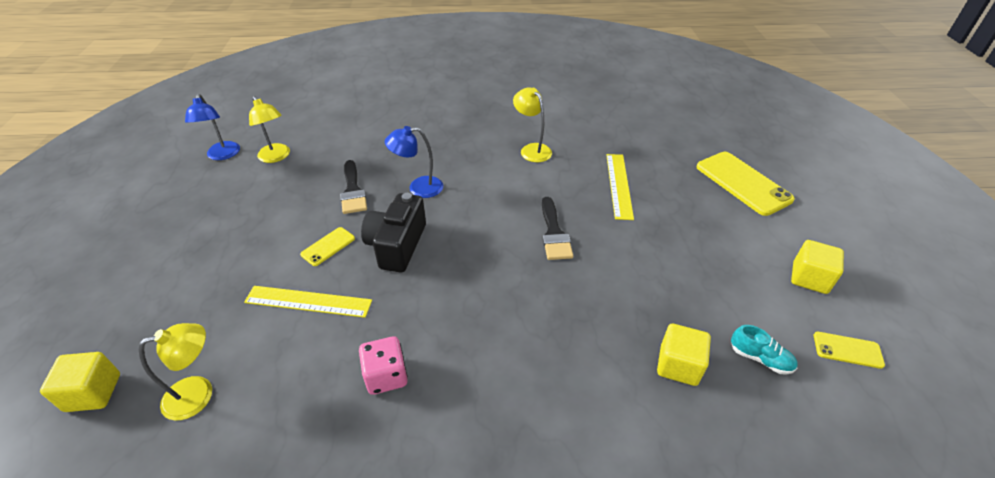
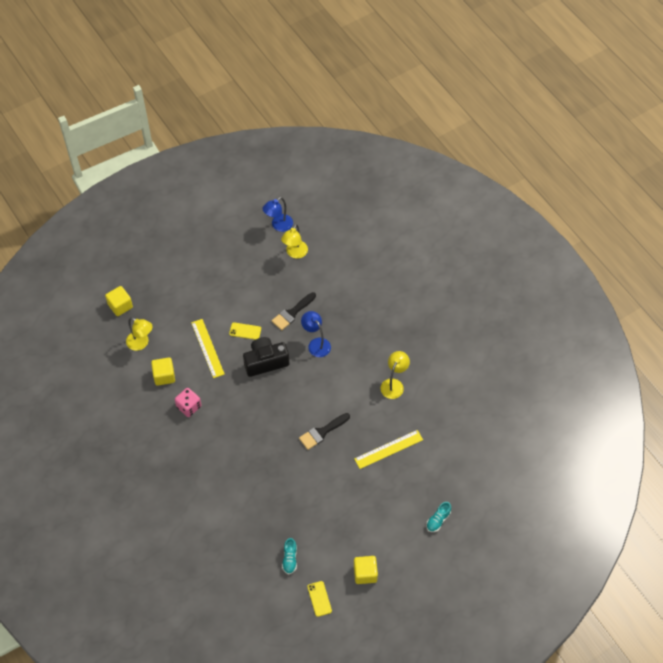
camera: 60 degrees right, 15 degrees up
yellow cube [657,324,711,386] -> yellow cube moved to [151,357,175,386]
yellow phone [696,152,795,216] -> turquoise shoe [426,502,451,532]

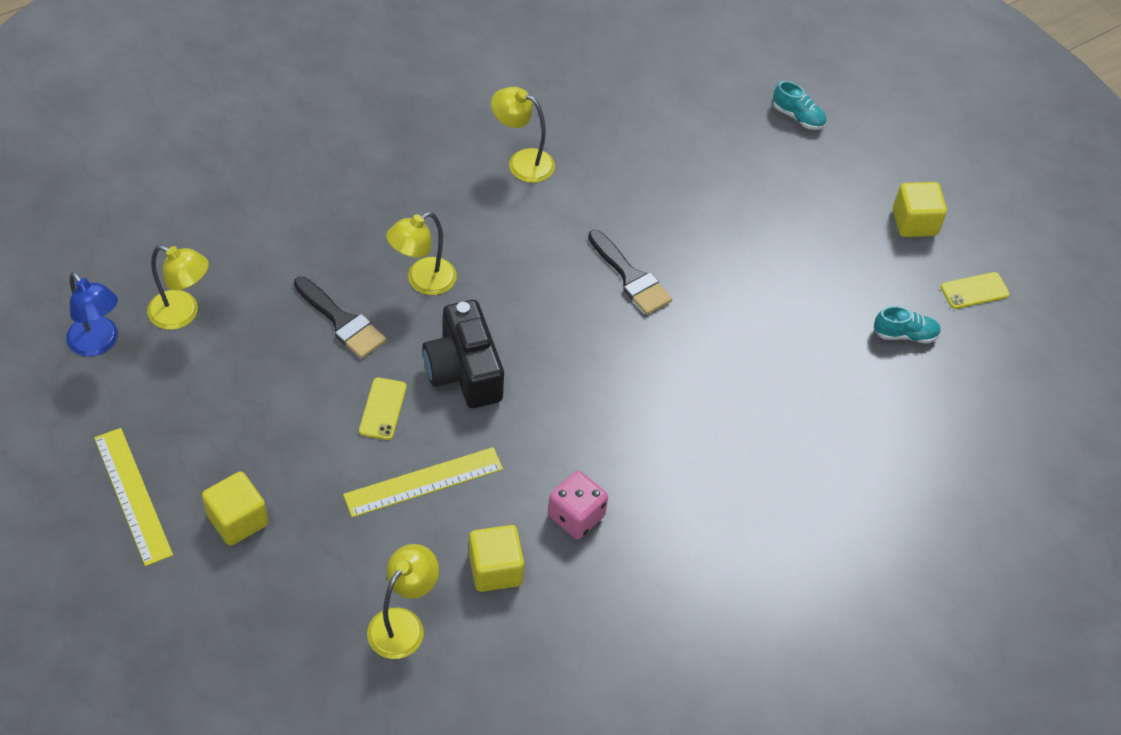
camera: 95 degrees left, 5 degrees down
yellow cube [105,286,133,316] -> yellow cube moved to [202,471,268,546]
blue lamp [301,311,331,357] -> yellow lamp [386,212,457,295]
yellow ruler [354,430,423,469] -> yellow ruler moved to [94,428,173,566]

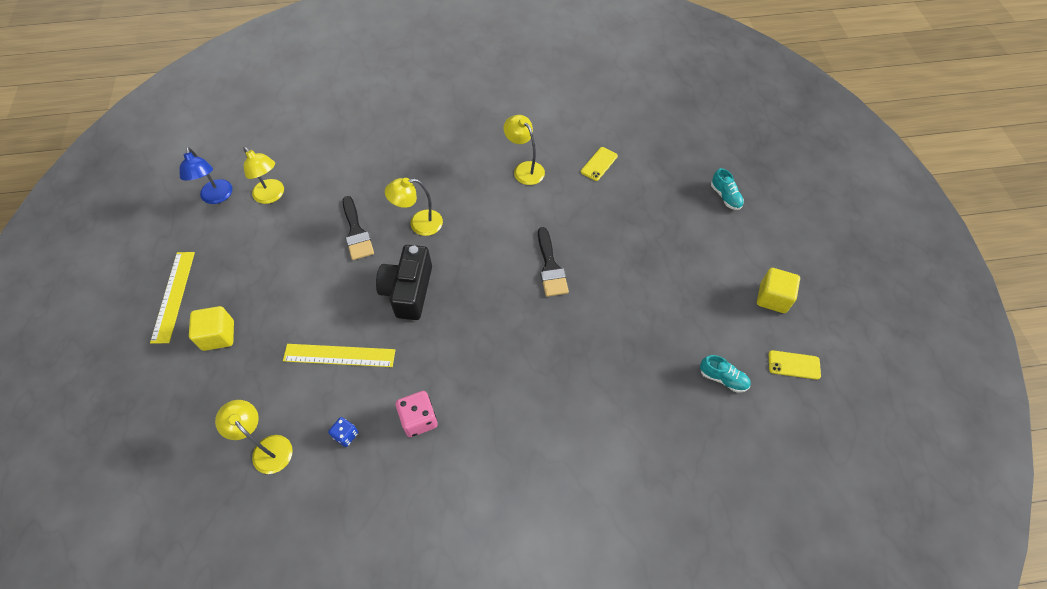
camera: 30 degrees right, 5 degrees up
yellow phone [359,378,407,440] -> yellow phone moved to [581,147,618,181]
yellow lamp [367,544,439,659] -> yellow lamp turned 105 degrees counterclockwise [215,400,293,474]
yellow cube [469,525,524,592] -> blue dice [328,417,358,447]

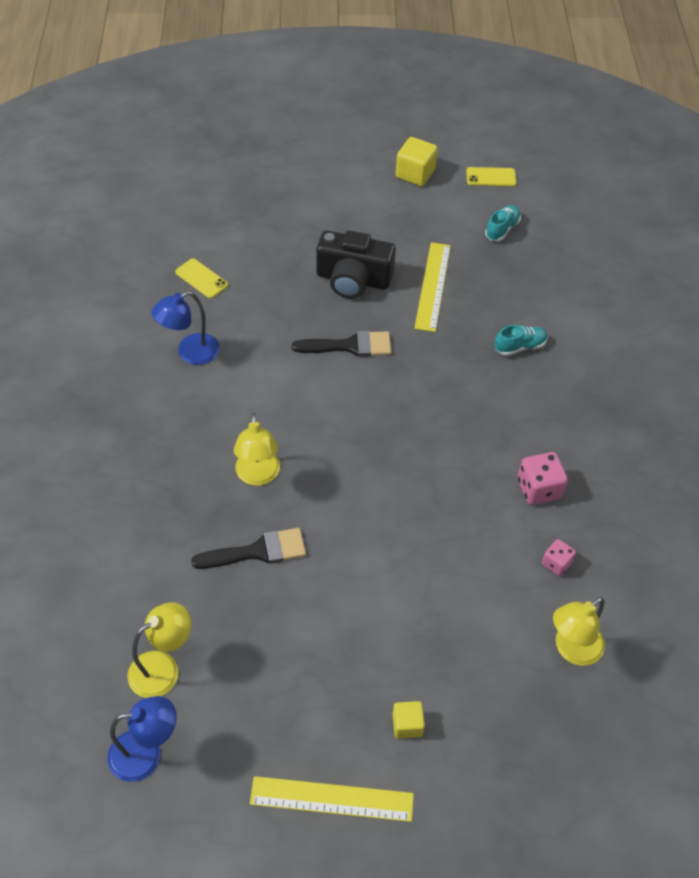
camera: 85 degrees left, 5 degrees down
yellow cube [189,306,234,351] -> yellow cube [392,701,425,738], size x0.63
yellow ruler [283,344,395,367] -> yellow ruler moved to [414,242,451,332]
blue dice [328,417,358,447] -> pink dice [542,539,576,576]
black camera [376,245,432,320] -> black camera moved to [316,230,396,299]
yellow lamp [504,115,545,185] -> blue lamp [152,291,220,365]
turquoise shoe [711,168,744,210] -> turquoise shoe moved to [495,325,548,356]
yellow phone [769,350,821,380] -> yellow phone turned 75 degrees clockwise [466,167,516,186]

